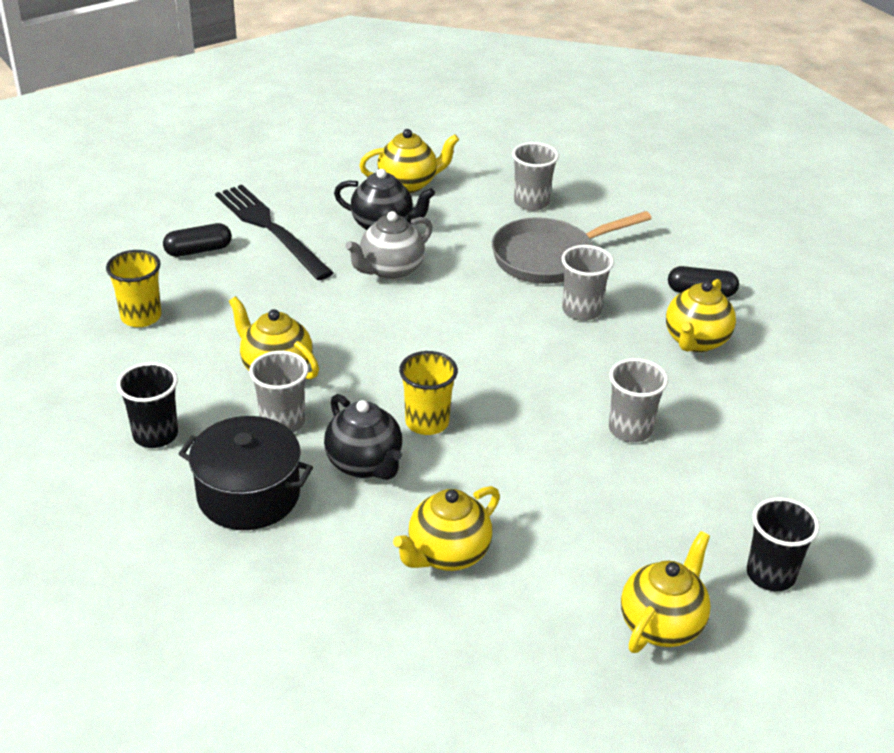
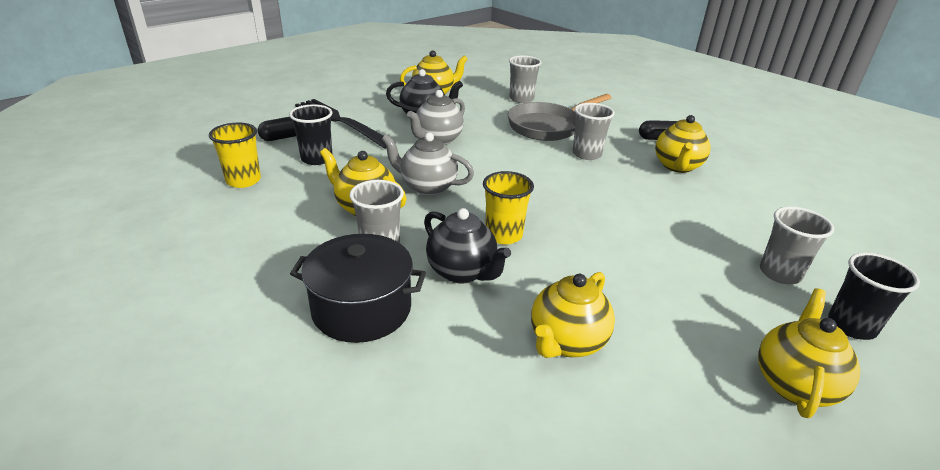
camera: 10 degrees left, 5 degrees down
black cup [117,362,178,448] -> black cup moved to [289,104,333,165]
grey cup [609,358,668,442] -> grey cup moved to [760,206,834,284]
none -> grey teapot [382,132,474,196]

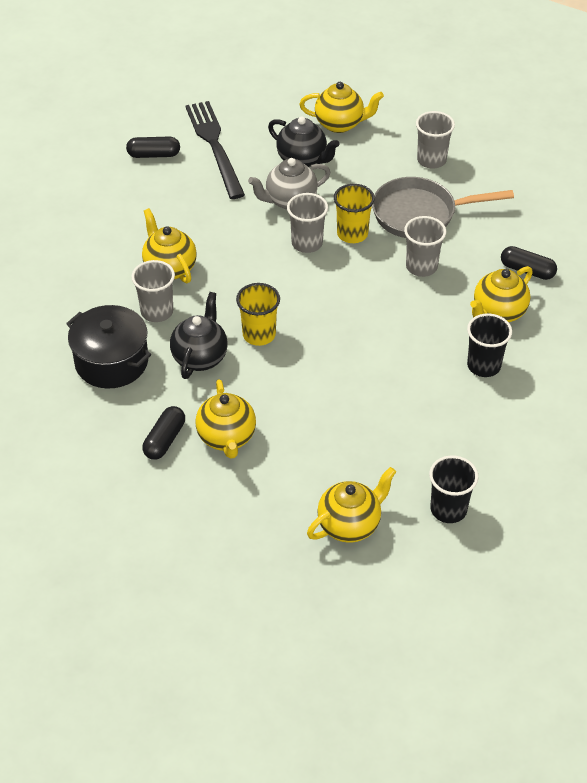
camera: 30 degrees right, 15 degrees up
yellow cup [209,123,261,188] -> yellow cup moved to [334,184,375,243]
black cup [289,104,333,165] -> black cup moved to [467,313,512,377]
grey teapot [382,132,474,196] -> none
black teapot [424,208,511,284] -> black teapot turned 150 degrees counterclockwise [170,292,228,379]
yellow teapot [531,272,615,358] -> yellow teapot turned 75 degrees counterclockwise [196,379,256,459]
grey cup [760,206,834,284] -> grey cup moved to [287,193,328,253]
none -> black capsule [142,406,185,460]

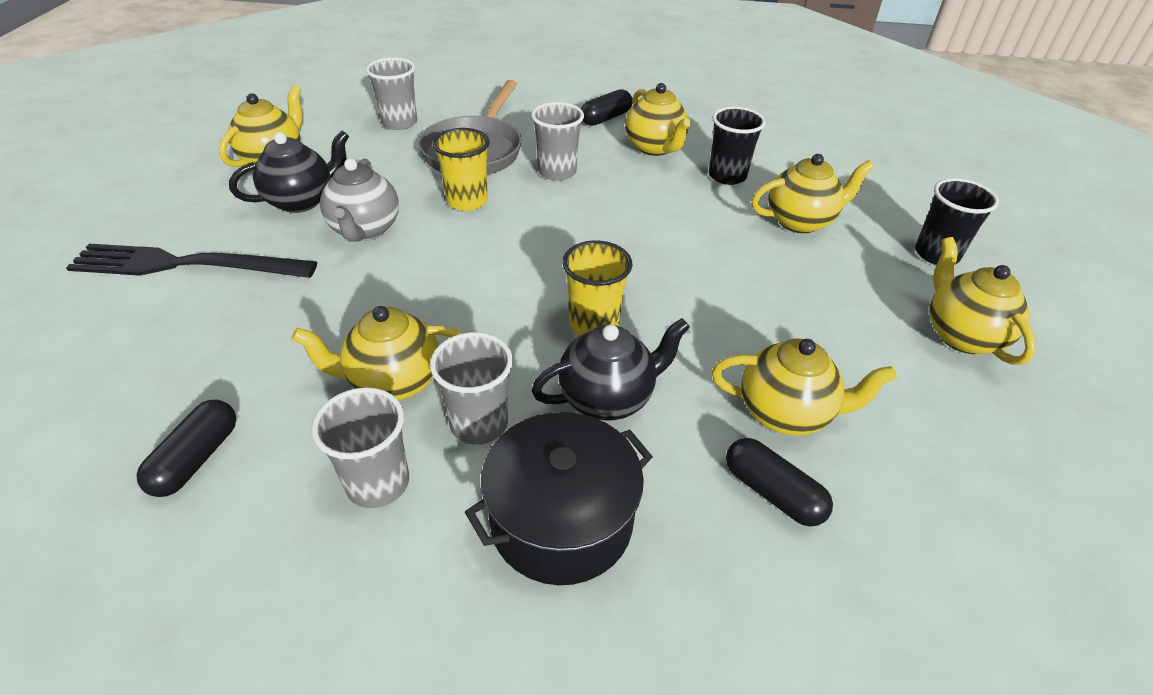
camera: 70 degrees left, 5 degrees down
black capsule [126,137,180,158] -> black capsule moved to [137,400,236,497]
black teapot [170,292,228,379] -> black teapot turned 120 degrees clockwise [531,318,690,421]
grey cup [287,193,328,253] -> grey cup moved to [312,387,409,508]
none -> yellow teapot [752,154,874,234]

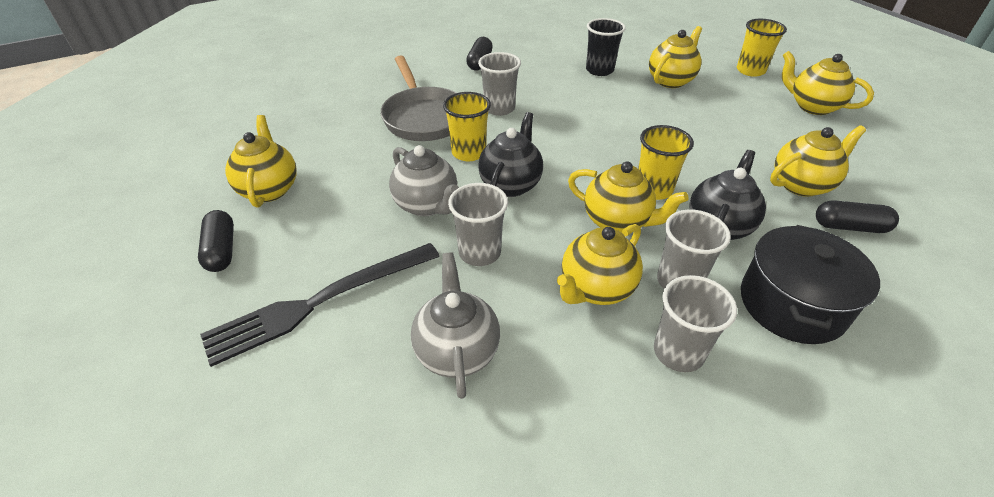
camera: 35 degrees left, 0 degrees up
black capsule [137,400,236,497] -> black capsule moved to [198,210,234,272]
black teapot [229,131,349,213] -> black teapot moved to [478,112,543,197]
grey cup [366,57,417,130] -> grey cup moved to [448,183,508,266]
yellow teapot [625,83,691,156] -> yellow teapot moved to [568,161,689,233]
black cup [915,178,999,265] -> yellow cup [737,19,787,77]
none -> grey teapot [411,252,500,399]

